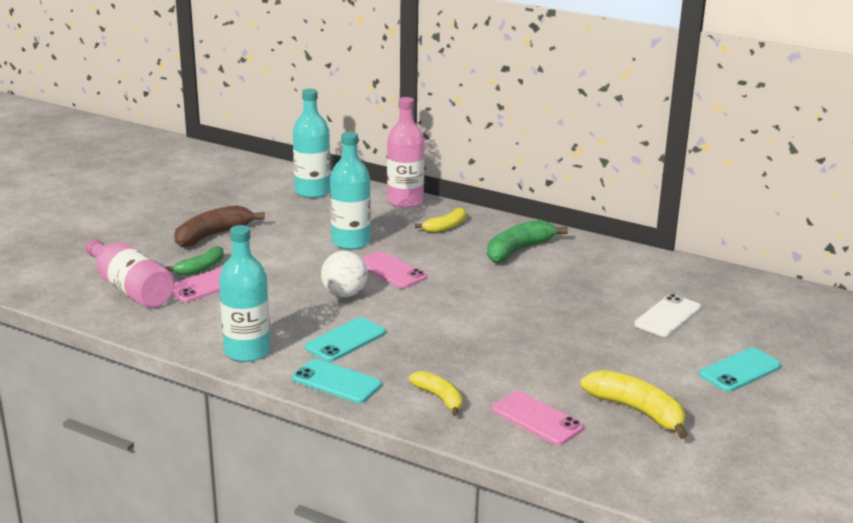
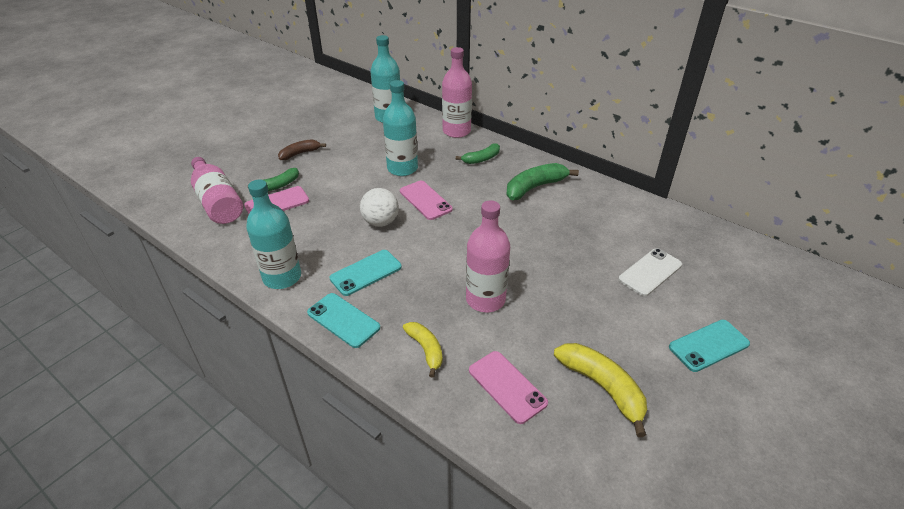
camera: 10 degrees right, 15 degrees up
brown banana [174,205,265,247] -> brown banana [278,139,326,160], size x0.63
yellow banana [415,208,466,233] -> green banana [456,143,500,164]
none -> pink bottle [466,200,510,312]

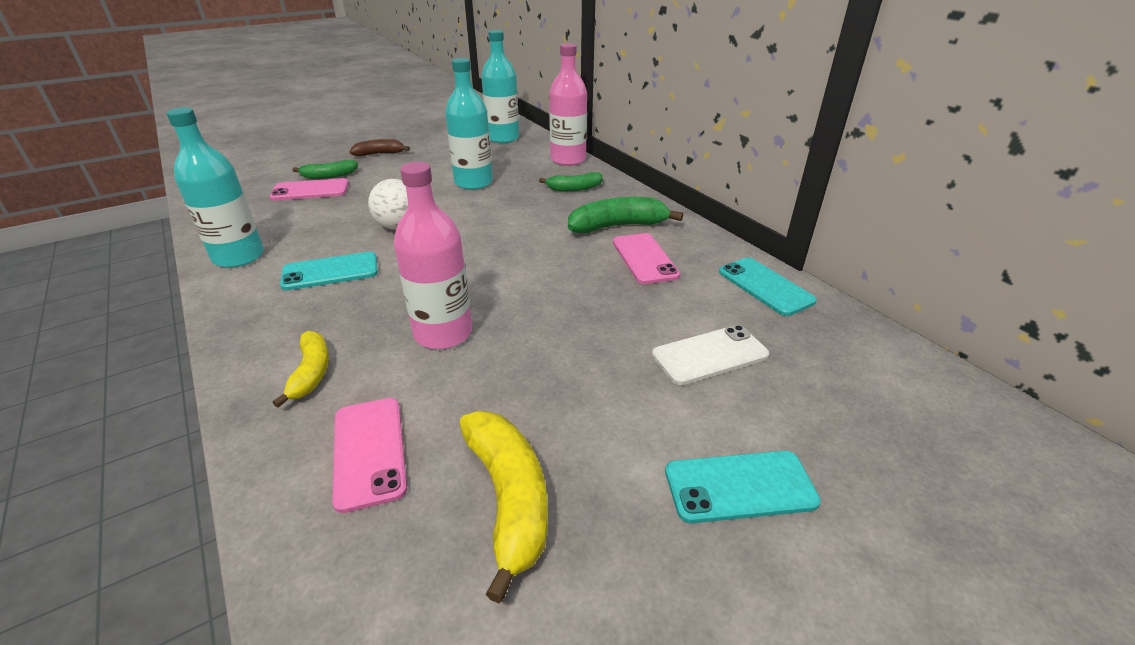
camera: 20 degrees right, 5 degrees down
pink bottle [191,157,243,224] -> none
turquoise phone [307,293,380,348] -> turquoise phone moved to [719,258,817,316]
pink phone [400,181,453,220] -> pink phone moved to [613,233,680,284]

